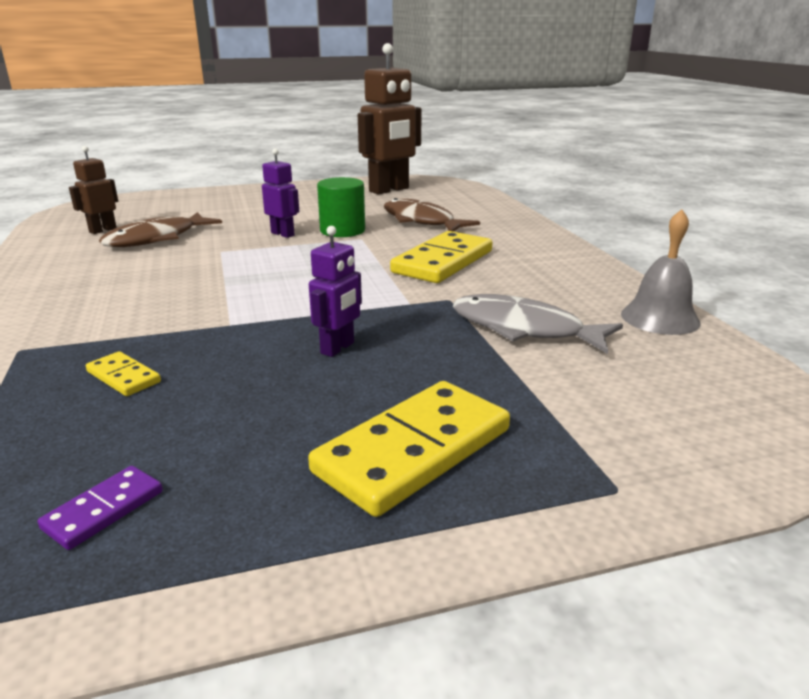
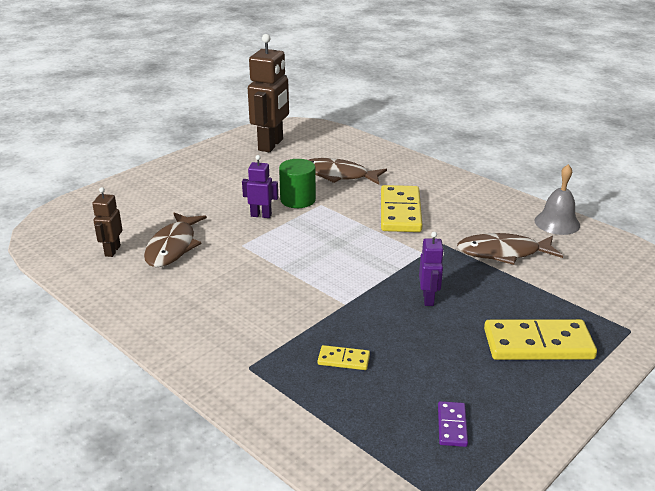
camera: 30 degrees left, 5 degrees up
yellow domino [308,381,510,517] -> yellow domino turned 75 degrees clockwise [484,319,597,360]
grey fish [453,294,623,354] -> brown fish [457,233,563,265]

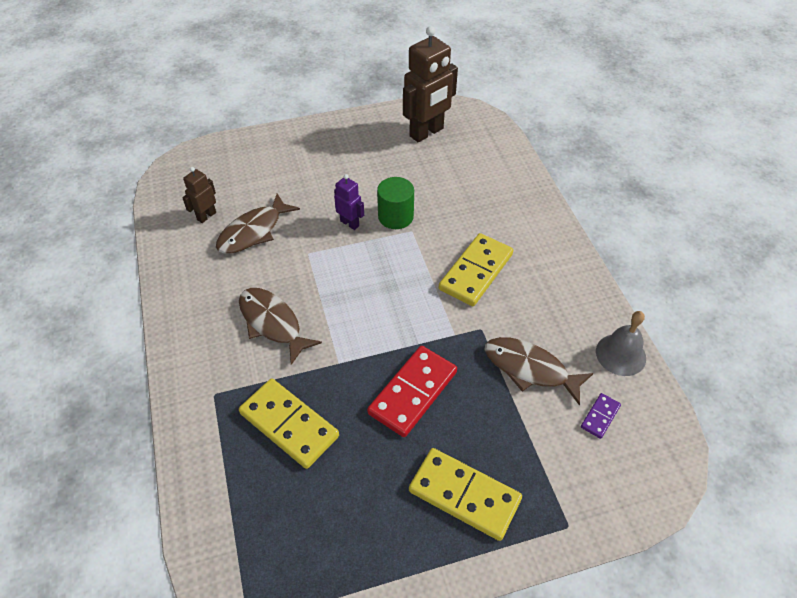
camera: 30 degrees right, 20 degrees up
brown fish [309,158,387,185] -> brown fish moved to [239,288,322,365]
yellow domino [318,345,370,370] -> yellow domino [239,379,339,469], size x2.09
purple robot [419,232,444,306] -> red domino [367,346,457,437]
purple domino [438,401,468,447] -> purple domino moved to [581,393,621,439]

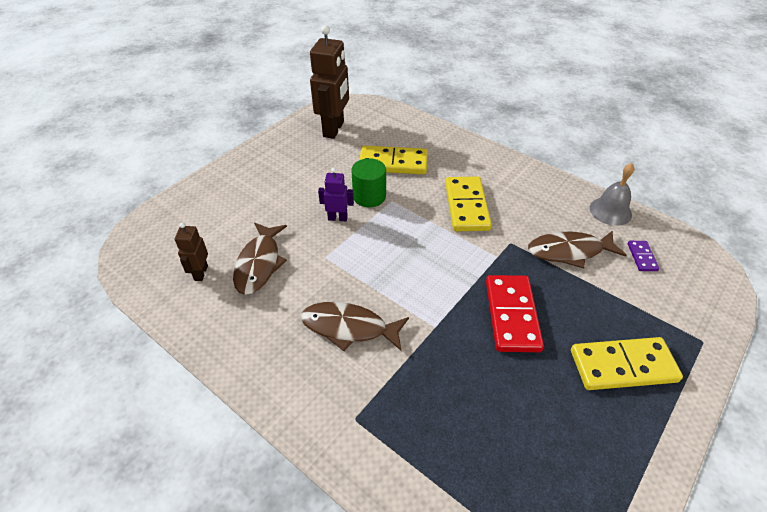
camera: 35 degrees left, 5 degrees down
yellow domino [239,379,339,469] -> yellow domino moved to [359,145,428,174]

